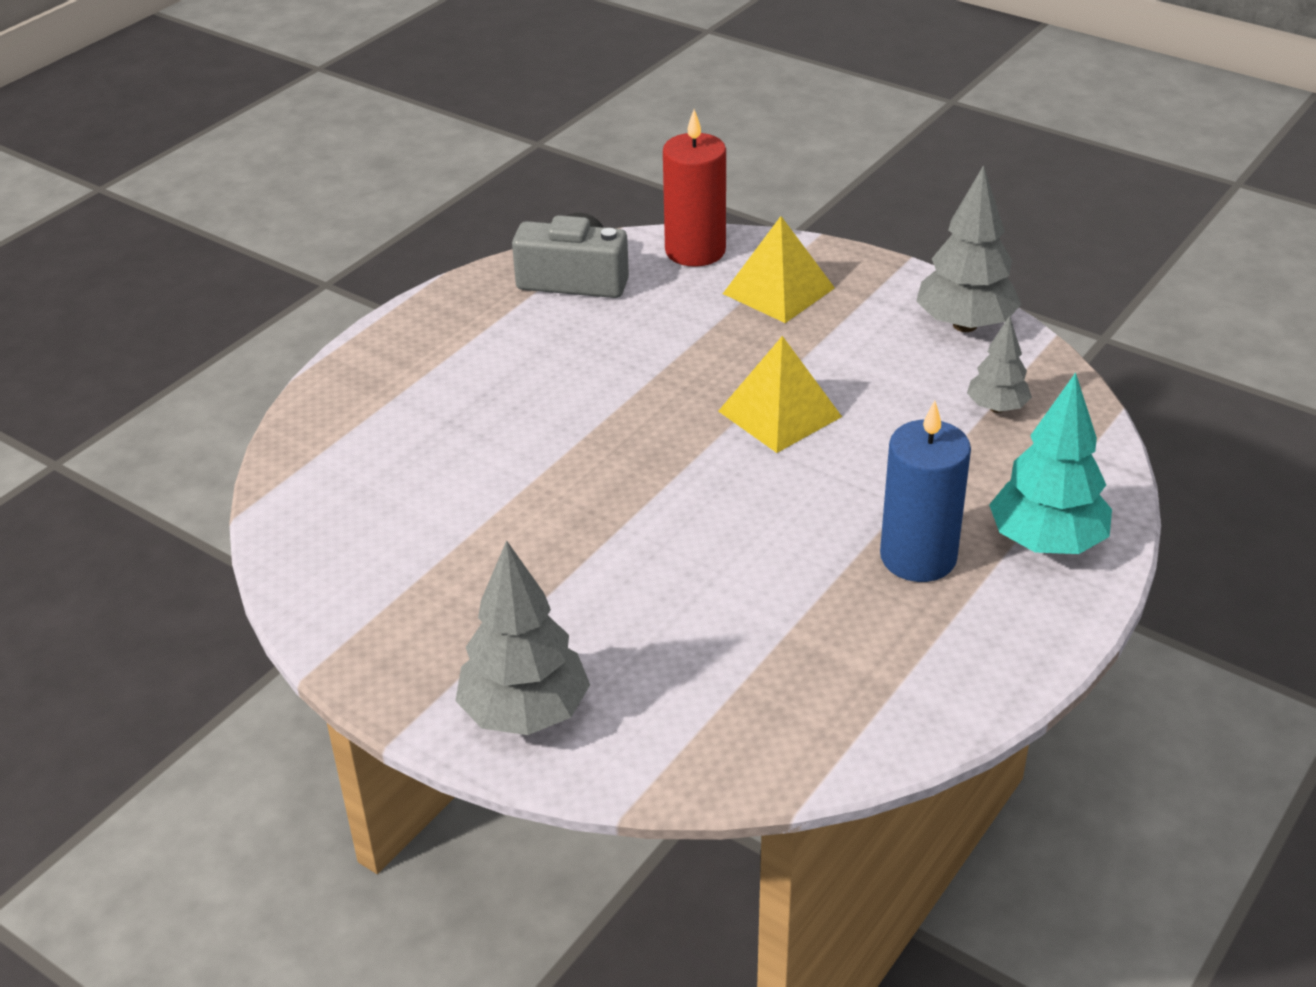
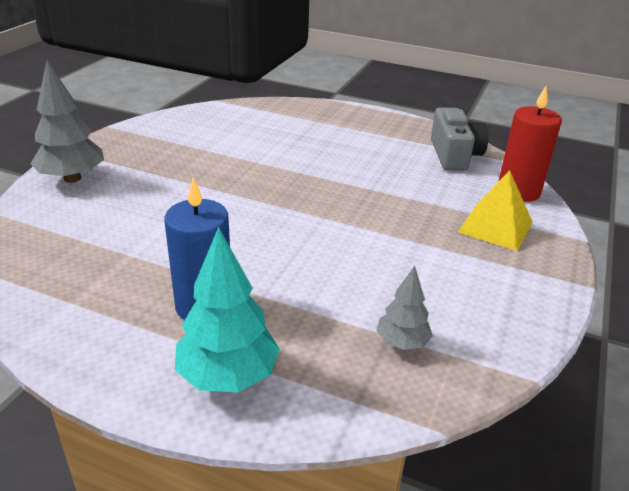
camera: 75 degrees right, 5 degrees down
yellow pyramid [718,336,842,453] -> none
grey tree [916,165,1022,332] -> none

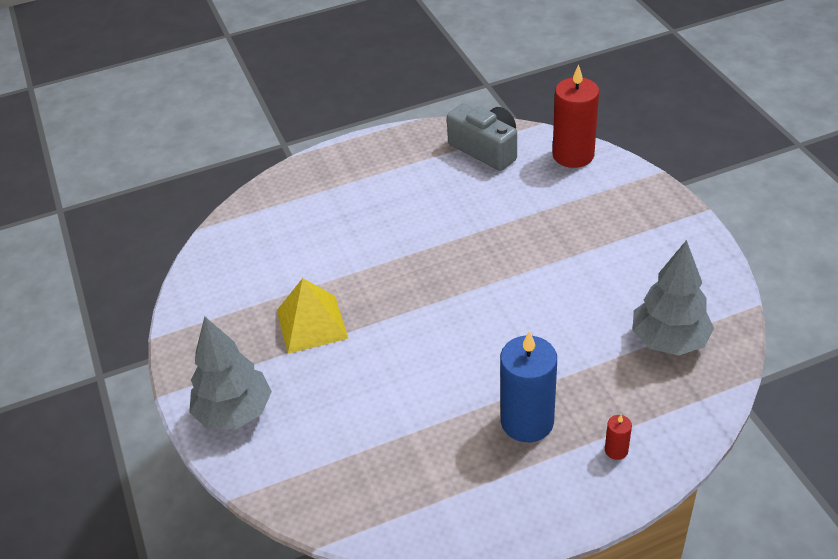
camera: 40 degrees left, 10 degrees up
turquoise tree [175,227,280,392] -> red candle [605,415,632,460]
grey tree [376,266,433,350] -> grey tree [632,240,714,356], size x1.72
yellow pyramid [458,170,532,251] -> yellow pyramid moved to [277,278,349,354]

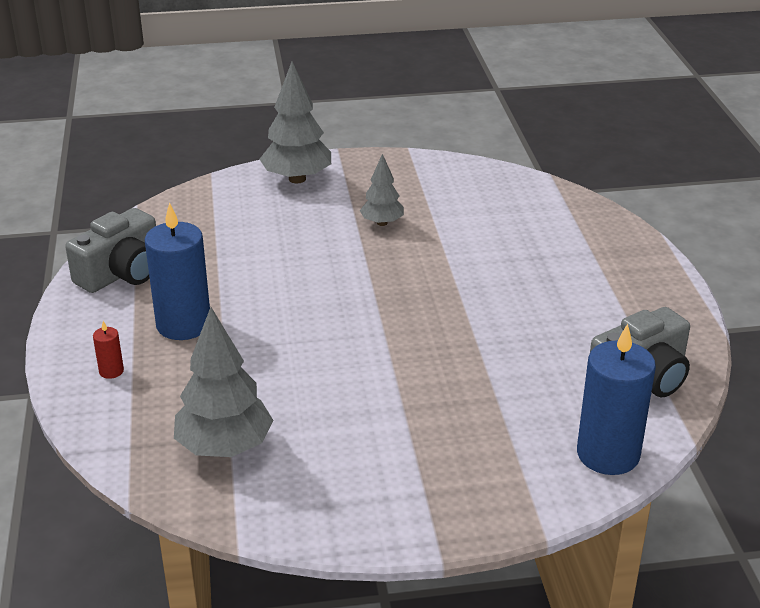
camera: 100 degrees right, 10 degrees down
yellow pyramid [277,278,349,354] -> grey tree [360,154,404,226]
red candle [552,64,599,168] -> blue candle [577,324,656,475]
none -> grey camera [65,208,156,293]

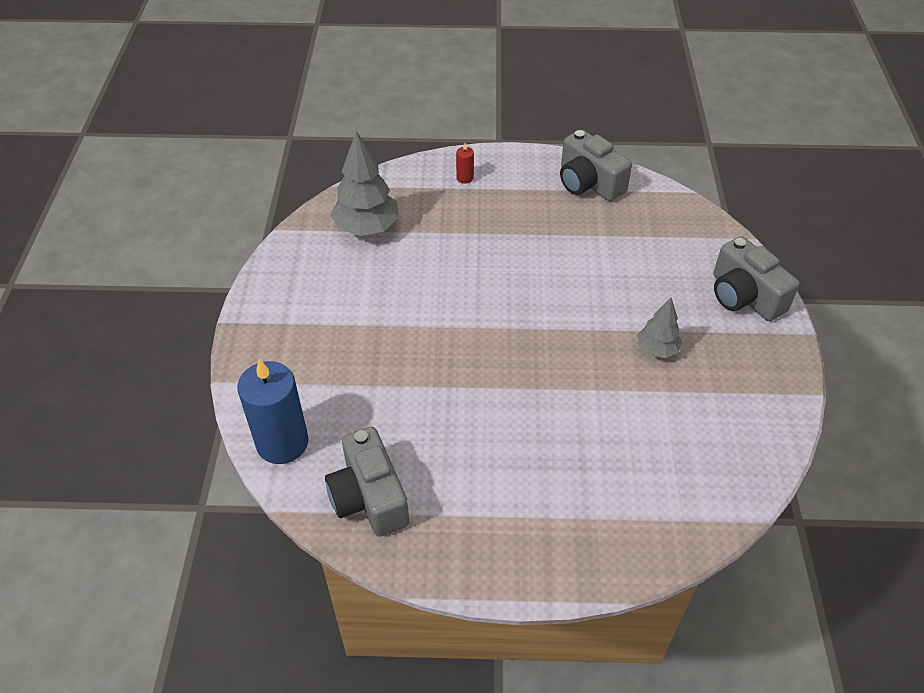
camera: 100 degrees right, 15 degrees up
blue candle [144,202,210,340] -> none
grey tree [259,61,331,183] -> grey camera [714,236,800,321]

